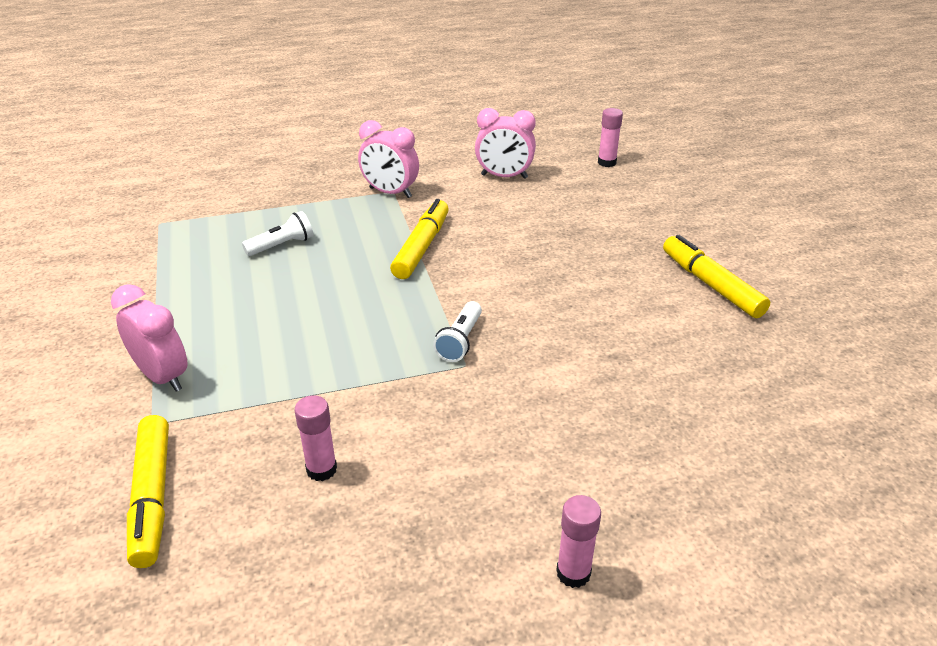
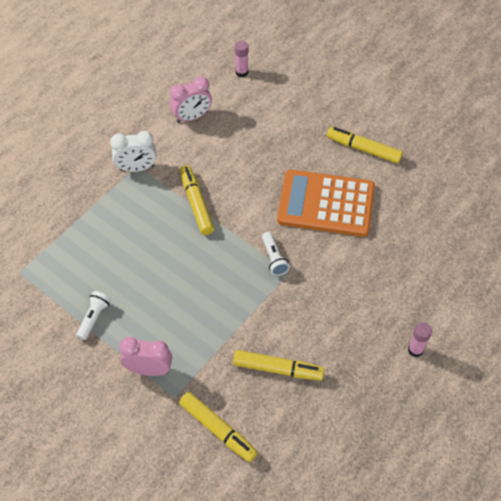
camera: 35 degrees left, 20 degrees up
white flashlight [242,211,313,256] -> white flashlight moved to [76,291,111,340]
pink glue stick [294,395,337,481] -> yellow marker [233,350,325,381]
pink clock [358,120,419,198] -> white clock [110,131,156,172]
none -> orange calculator [277,169,375,237]

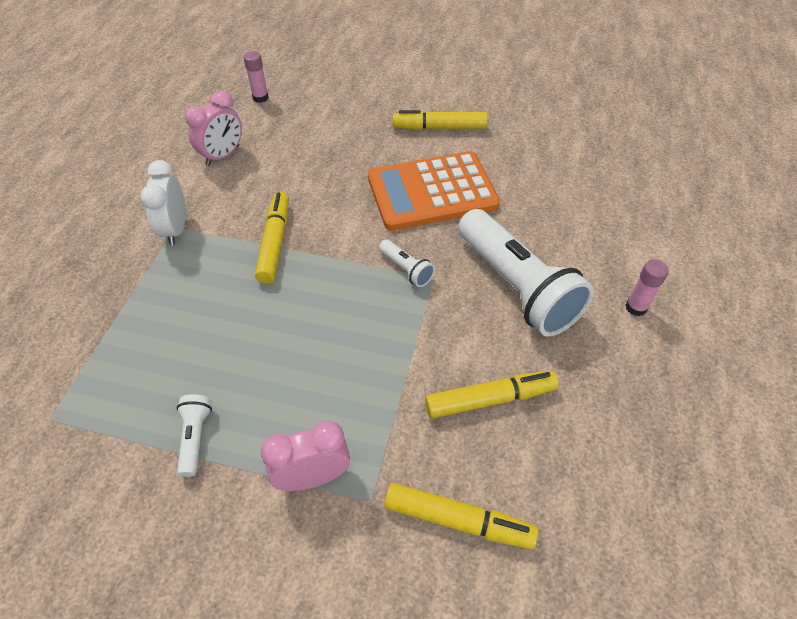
camera: 25 degrees left, 5 degrees down
white clock [110,131,156,172] -> white clock turned 120 degrees clockwise [140,160,186,245]
yellow marker [180,165,214,235] -> yellow marker turned 45 degrees clockwise [255,192,289,284]
none -> white flashlight [458,209,594,337]

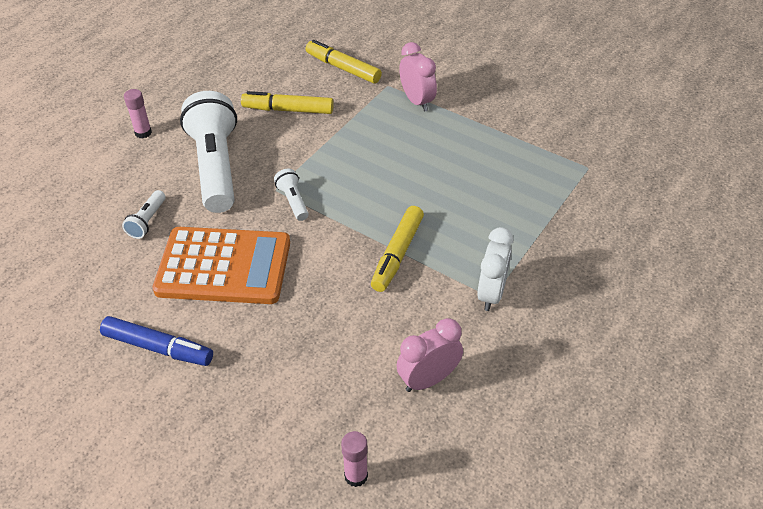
camera: 160 degrees left, 5 degrees down
white flashlight [177,394,212,477] -> white flashlight moved to [122,190,166,239]
pink clock [261,421,350,491] -> pink clock turned 120 degrees counterclockwise [399,42,437,112]
yellow marker [393,110,488,130] -> blue marker [100,316,213,366]

